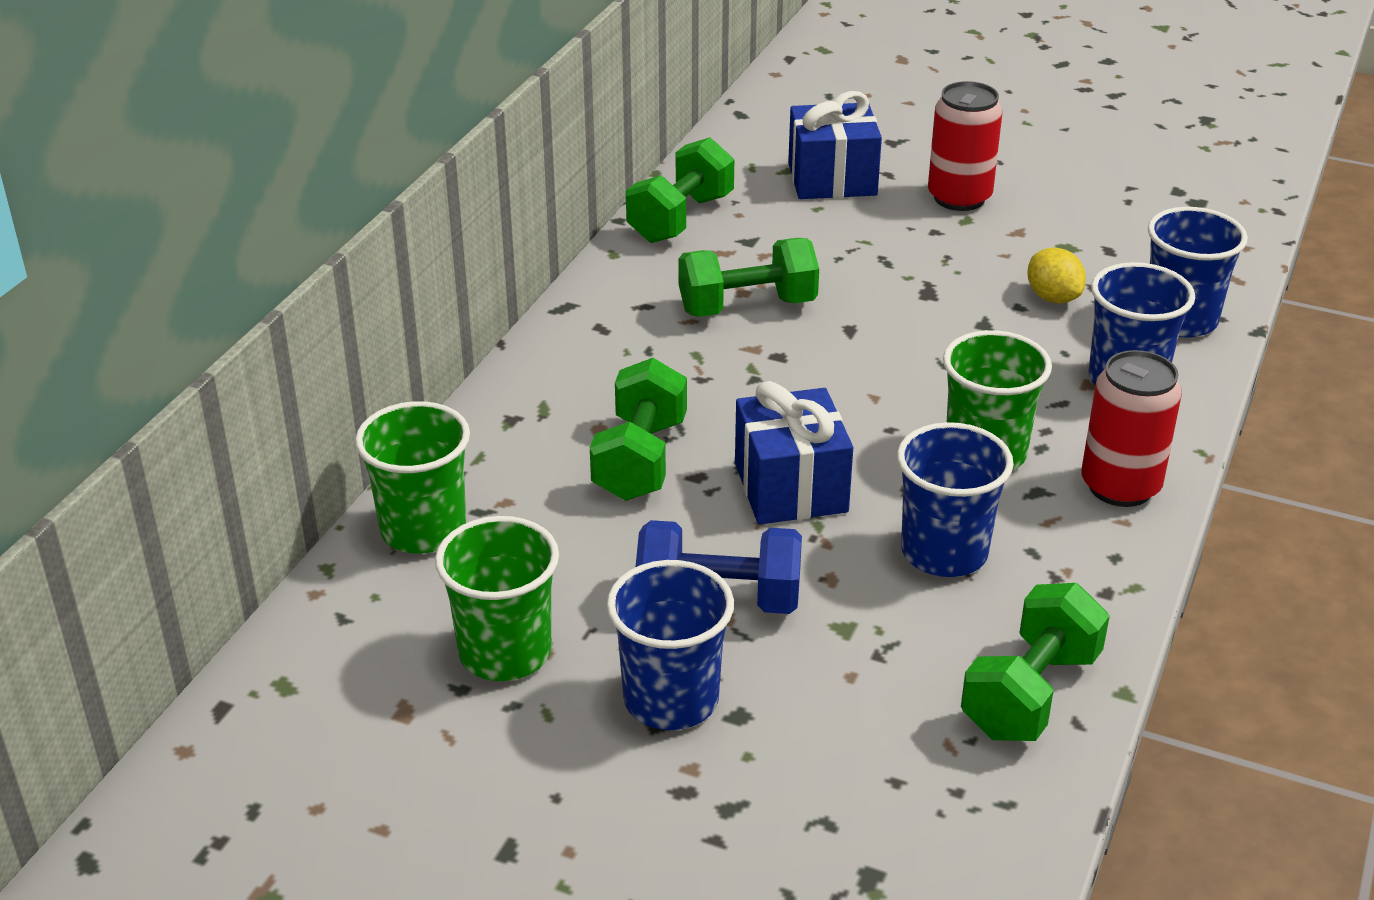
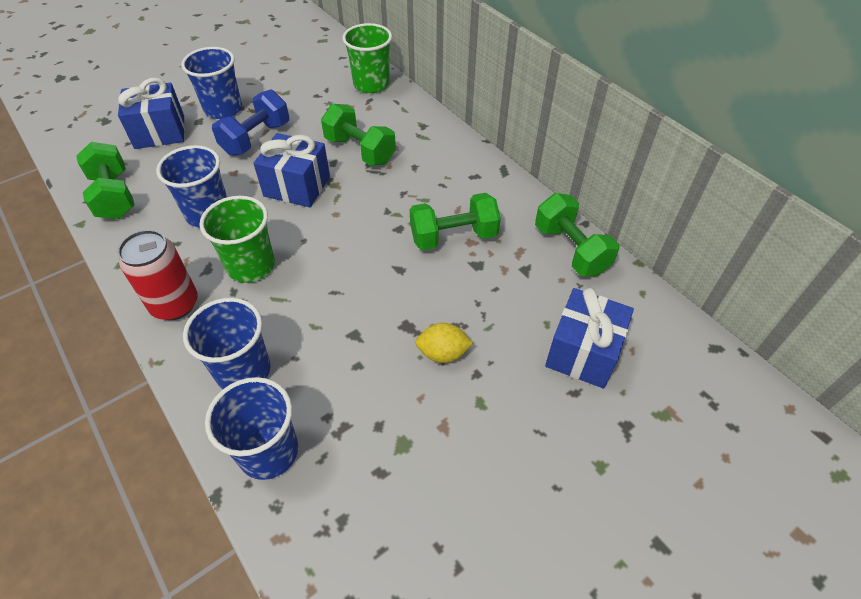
camera: 120 degrees right, 15 degrees up
green cup [435,516,559,681] -> none
green dumbbell [678,238,819,317] -> green dumbbell turned 60 degrees clockwise [410,193,501,250]
red can [928,81,1002,211] -> none
yellow lemon [1027,248,1086,303] -> yellow lemon moved to [415,323,474,363]
none -> blue gift [118,78,185,149]

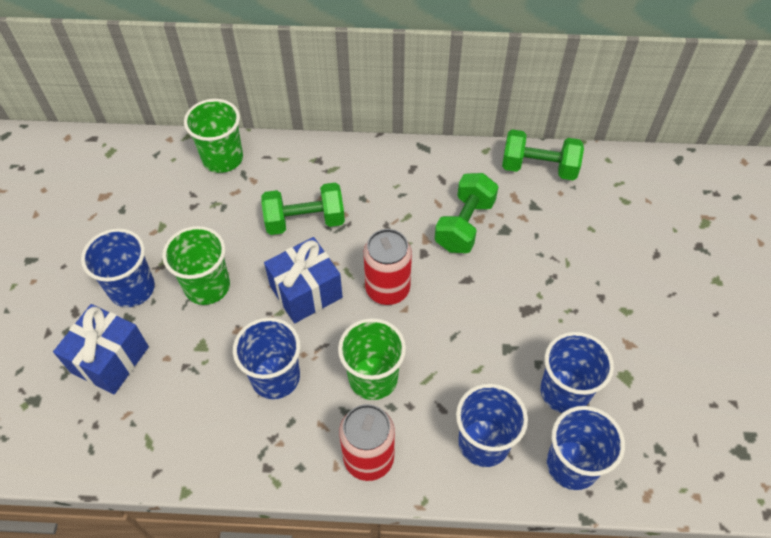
camera: 50 degrees left, 5 degrees up
green dumbbell [76,142,134,219] -> none
blue dumbbell [212,89,289,156] -> green cup [162,226,230,305]
yellow lemon [415,323,474,363] -> none
blue gift [545,288,634,388] -> none
none -> red can [364,229,412,305]
none -> blue cup [540,332,614,413]

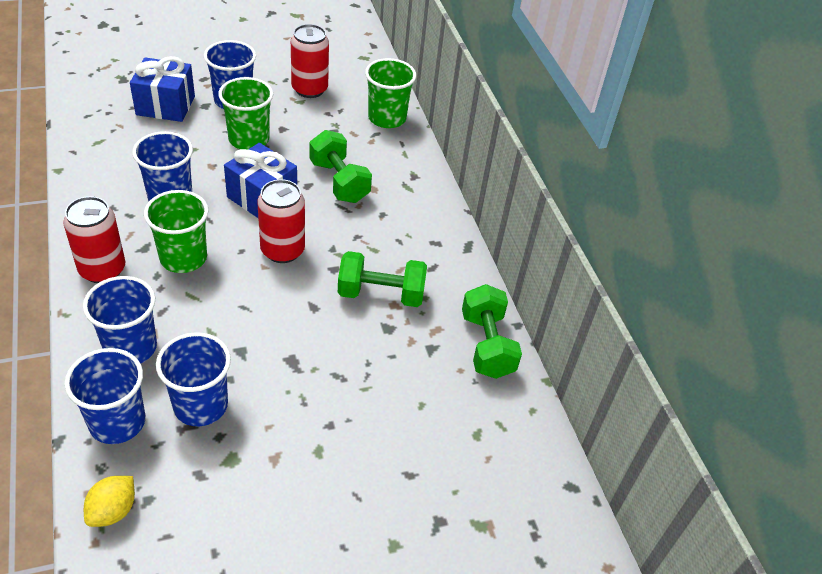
camera: 65 degrees right, 10 degrees down
none -> yellow lemon [84,476,135,527]
none -> red can [291,24,329,98]

